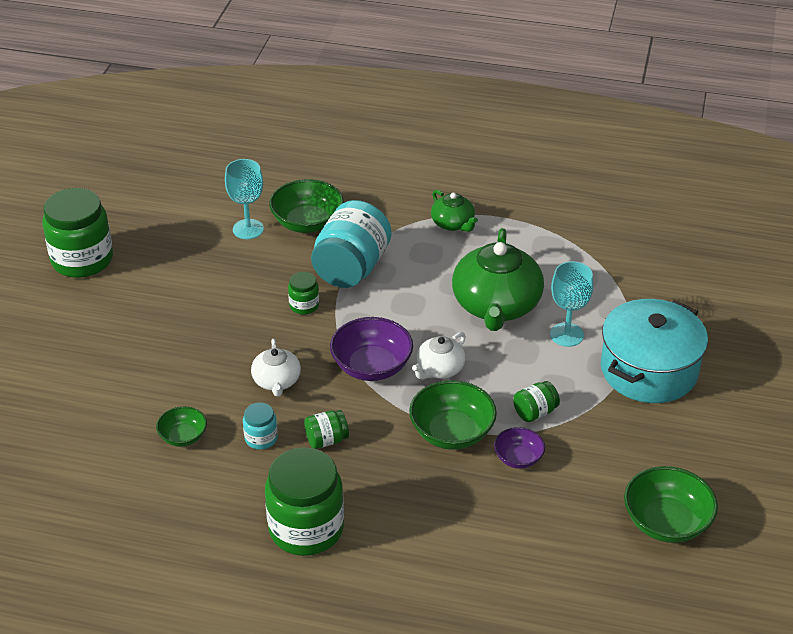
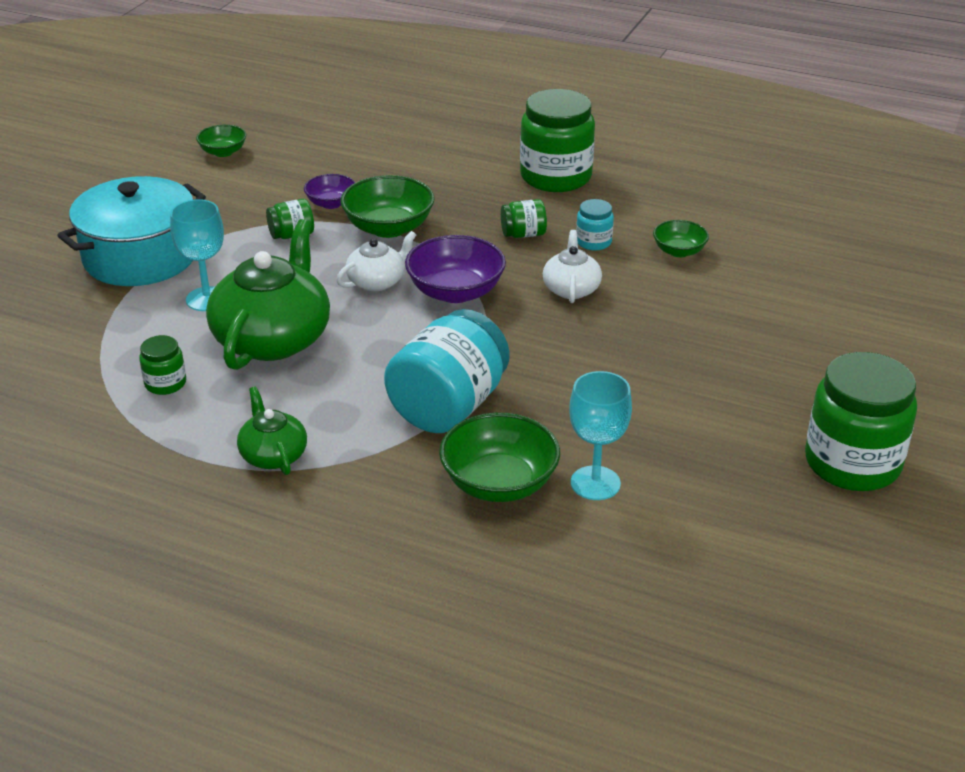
camera: 170 degrees left, 5 degrees down
green jar [288,272,319,315] -> green jar moved to [139,335,186,395]
green bowl [624,466,718,543] -> green bowl [196,125,246,157], size x0.58

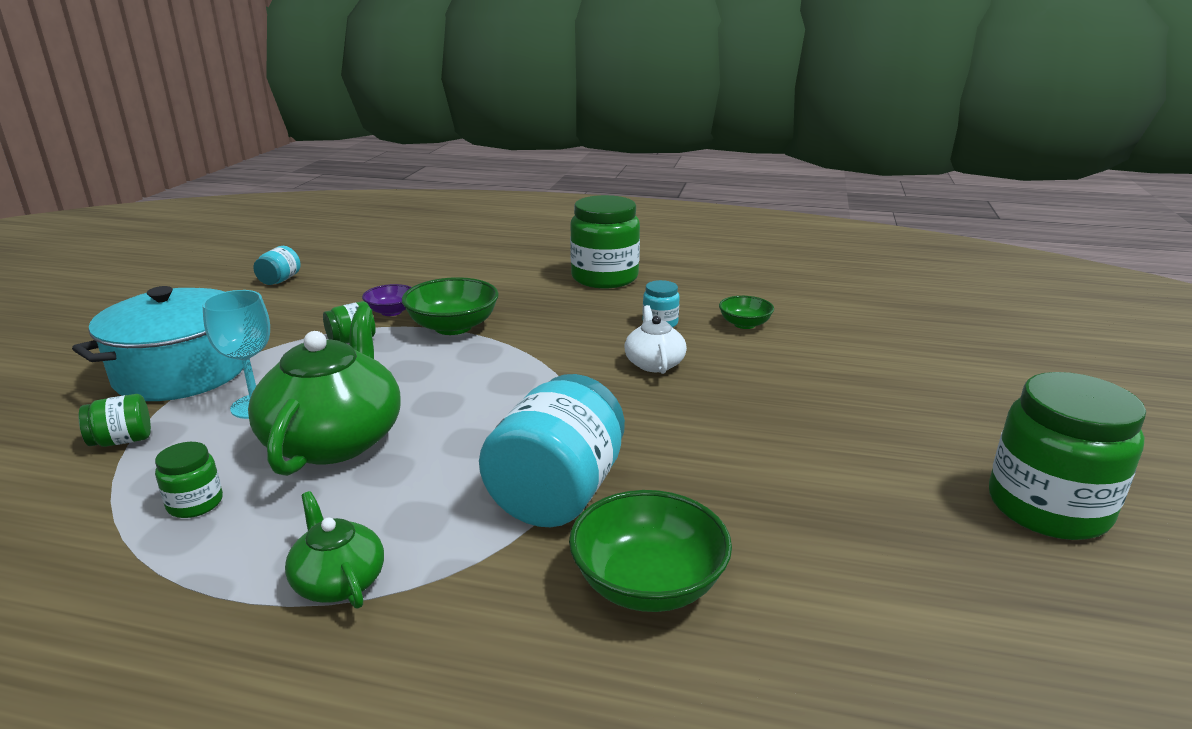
camera: 10 degrees left, 10 degrees down
green bowl [196,125,246,157] -> turquoise jar [253,246,301,285]
white teapot [336,231,416,291] -> none
purple bowl [405,235,506,303] -> none
green jar [501,199,547,238] -> green jar moved to [79,394,151,447]
turquoise goblet [569,371,632,500] -> none

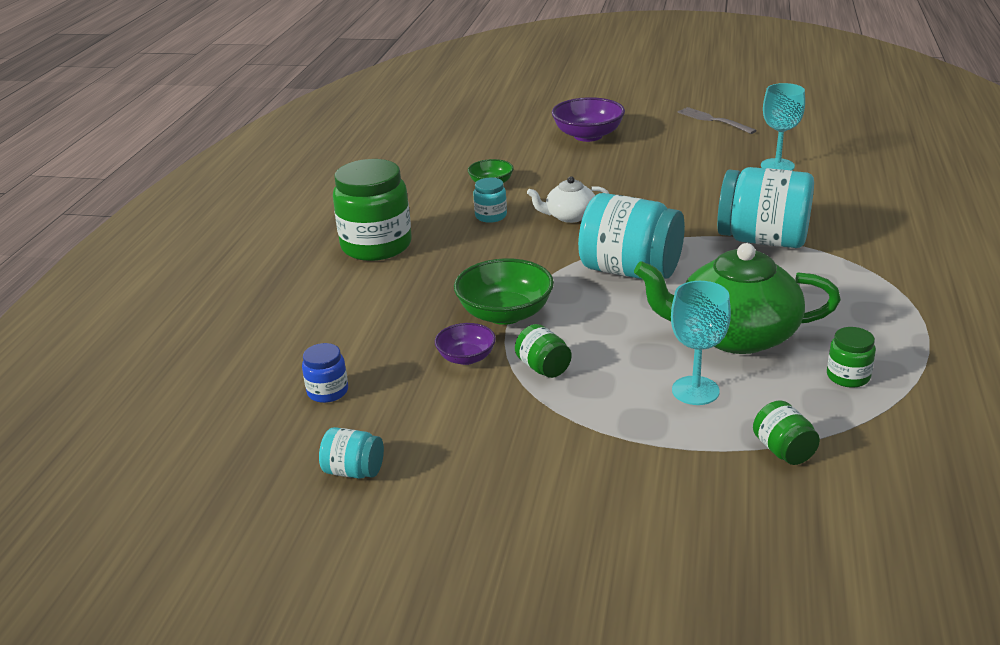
camera: 90 degrees left, 5 degrees up
turquoise pot [72,286,243,401] -> none
green teapot [285,491,384,609] -> none
green bowl [569,490,732,612] -> none
green jar [989,372,1146,540] -> grey fork [677,107,757,134]
none -> blue jar [302,343,348,403]
none -> purple bowl [552,97,625,142]
none -> turquoise jar [578,193,685,279]
none -> turquoise goblet [761,83,805,171]

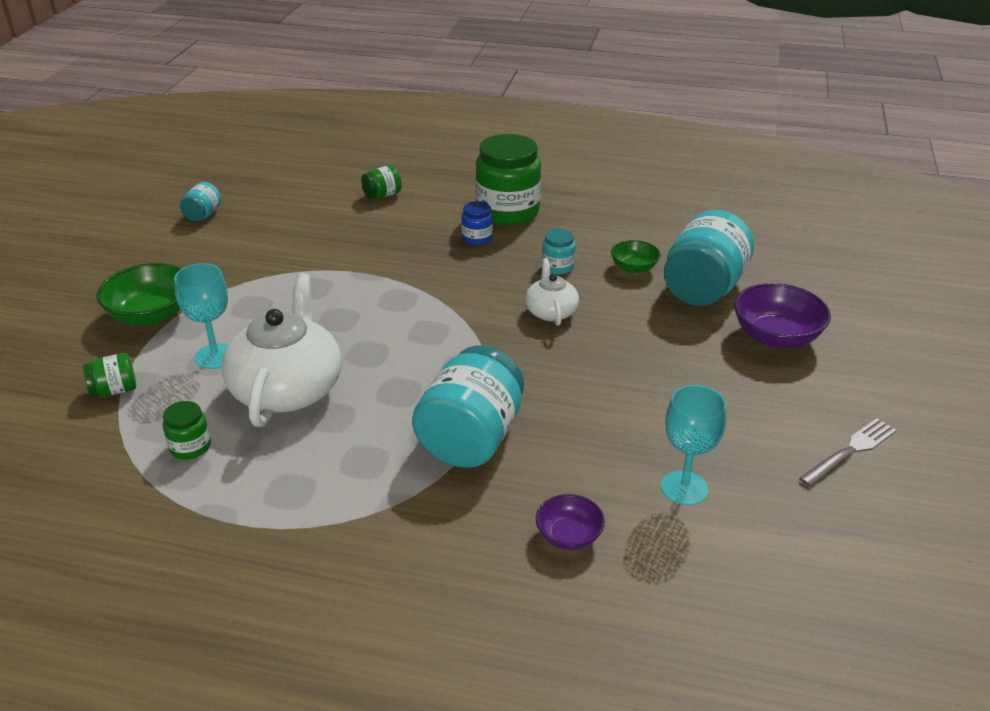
camera: 90 degrees right, 5 degrees up
blue jar [302,343,348,403] -> blue jar moved to [461,201,493,245]
purple bowl [435,323,496,365] -> purple bowl moved to [536,494,605,550]
green bowl [454,258,554,325] -> green bowl moved to [96,263,182,326]
green jar [515,324,572,378] -> green jar moved to [361,165,402,199]
turquoise jar [578,193,685,279] -> turquoise jar moved to [664,210,754,306]
green teapot [634,243,841,354] -> white teapot [222,273,342,427]

